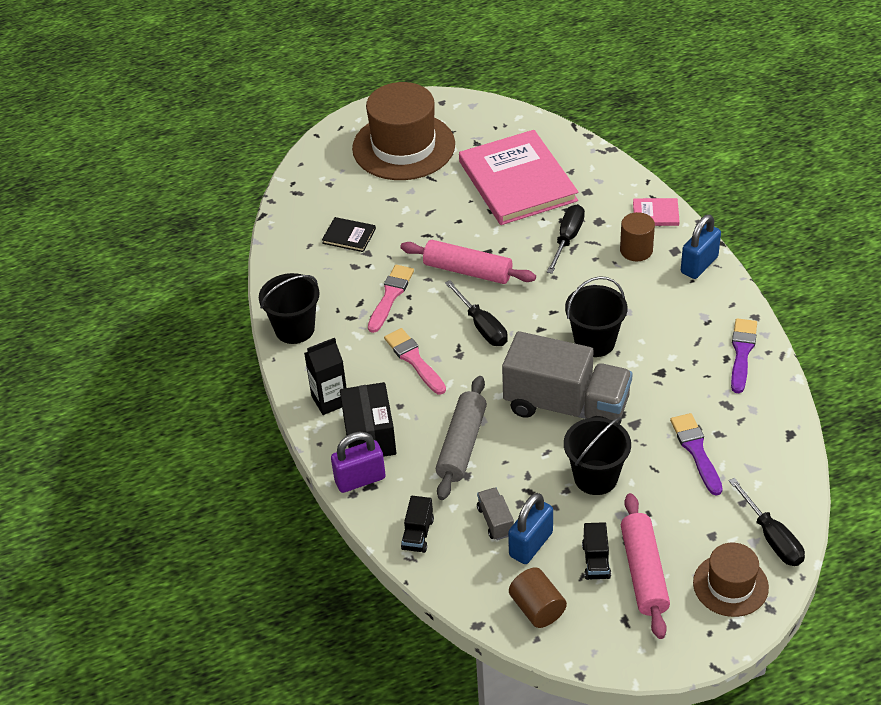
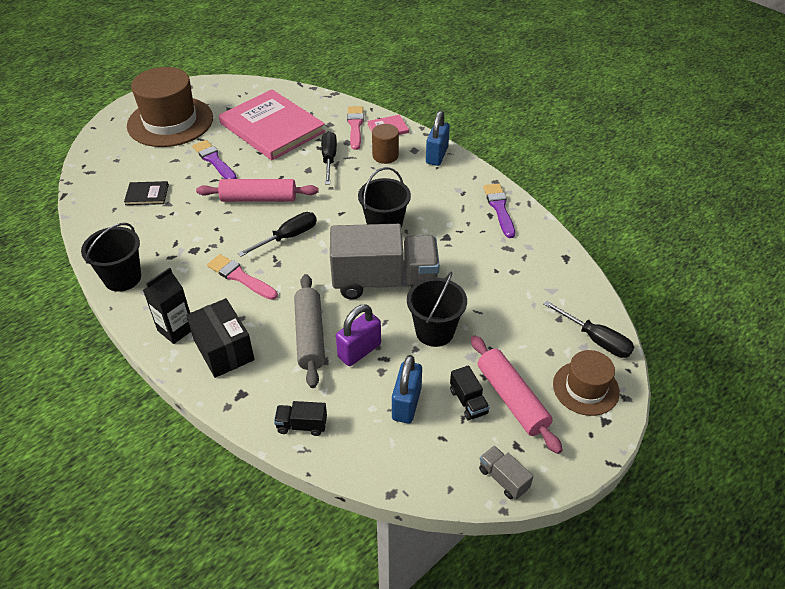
camera: 25 degrees left, 0 degrees up
purple padlock [331,431,386,493] -> purple padlock moved to [336,304,381,366]
pink brush [368,265,414,333] -> pink brush moved to [347,106,364,150]
black truck [401,496,434,553] -> black truck turned 105 degrees clockwise [274,401,327,436]
black screwdriver [445,280,508,346] -> black screwdriver turned 75 degrees counterclockwise [238,212,317,257]
grey truck [477,487,514,540] -> grey truck moved to [479,446,533,499]
brown cylinder [509,568,567,628] -> none
purple brush [670,413,723,496] -> purple brush moved to [193,140,237,179]

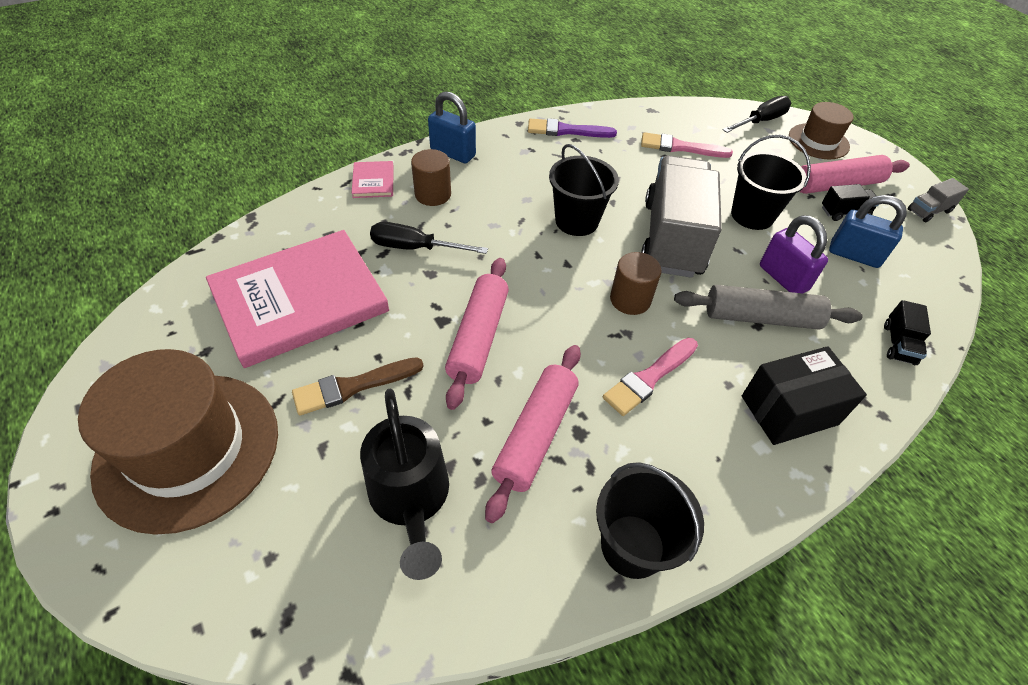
camera: 80 degrees left, 5 degrees up
black book [124,181,169,205] -> black watering can [360,389,449,580]
black carton [143,268,191,344] -> none
purple brush [193,140,237,179] -> brown brush [292,357,424,415]
black screwdriver [238,212,317,257] -> none
pink brush [347,106,364,150] -> pink brush moved to [641,132,733,158]
none -> pink rolling pin [485,345,581,523]
none -> brown cylinder [610,252,662,315]

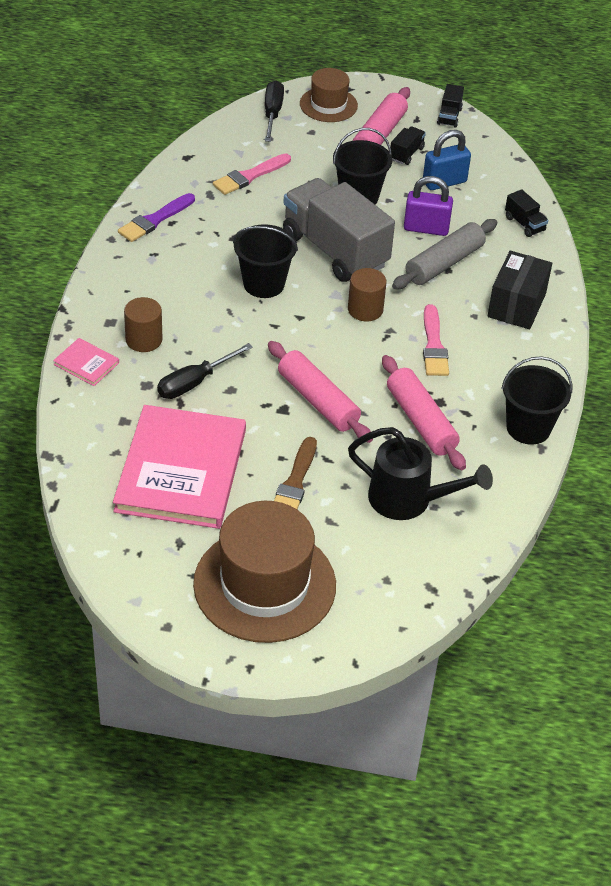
camera: 50 degrees left, 5 degrees down
blue padlock [428,91,476,163] -> none
grey truck [908,178,969,222] -> black truck [437,84,464,127]

